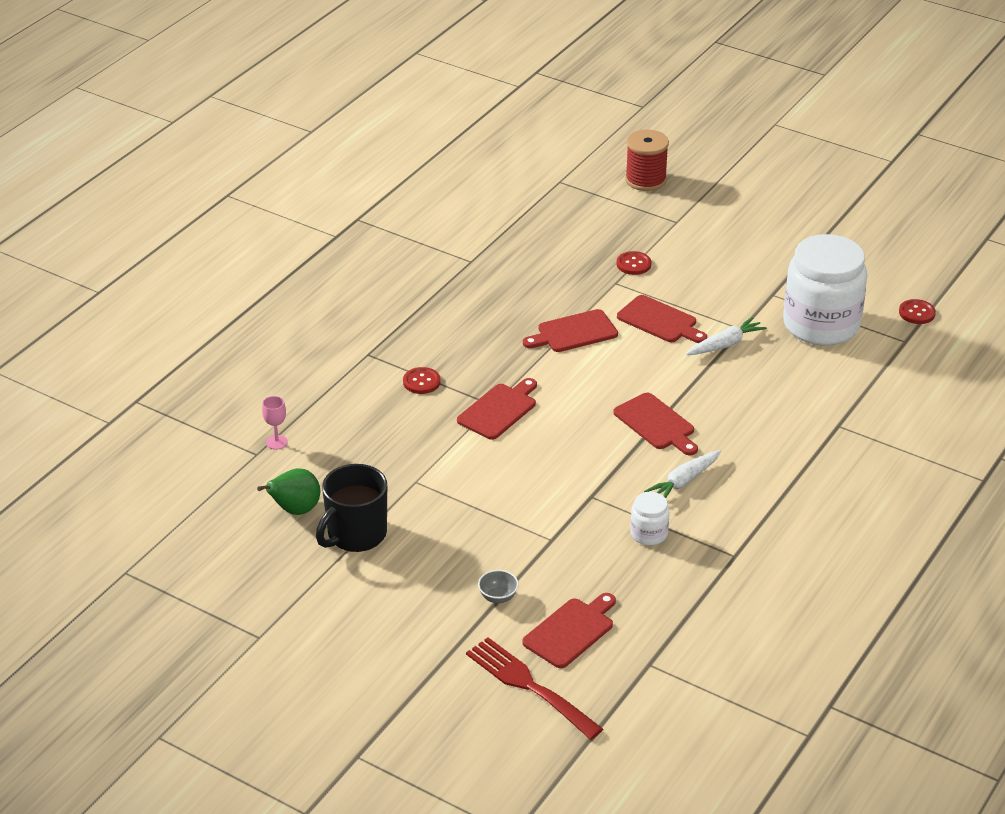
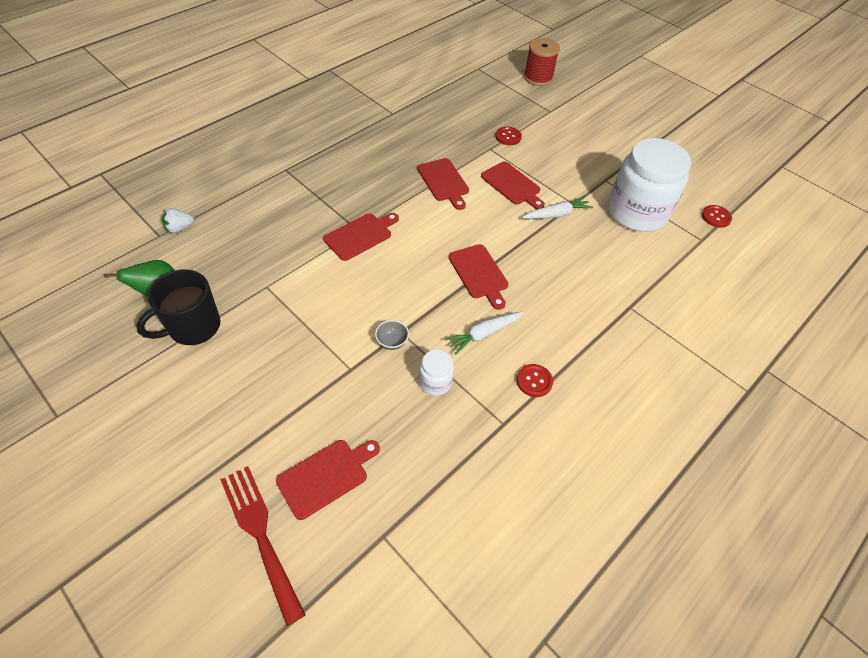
camera: 10 degrees right, 15 degrees up
pink goblet [262,396,288,450] -> white strawberry [162,208,194,233]
red button [403,367,440,394] -> red button moved to [517,364,553,397]
grey bowl [478,570,519,603] -> grey bowl moved to [375,320,409,350]
red cutting board [523,309,618,352] -> red cutting board turned 105 degrees counterclockwise [417,158,469,210]

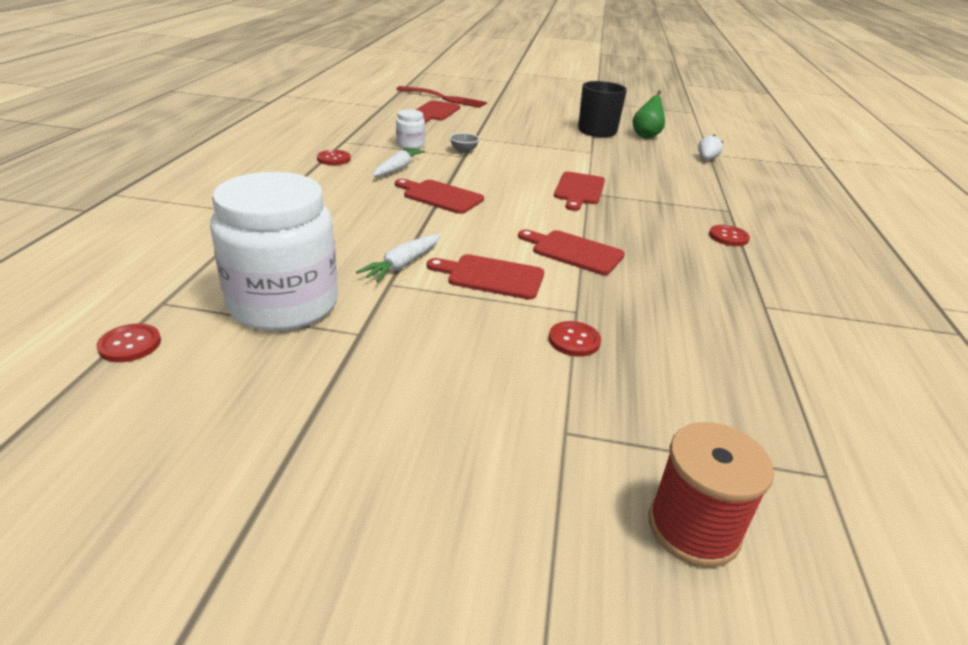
camera: 145 degrees right, 20 degrees down
none -> red button [709,225,750,246]

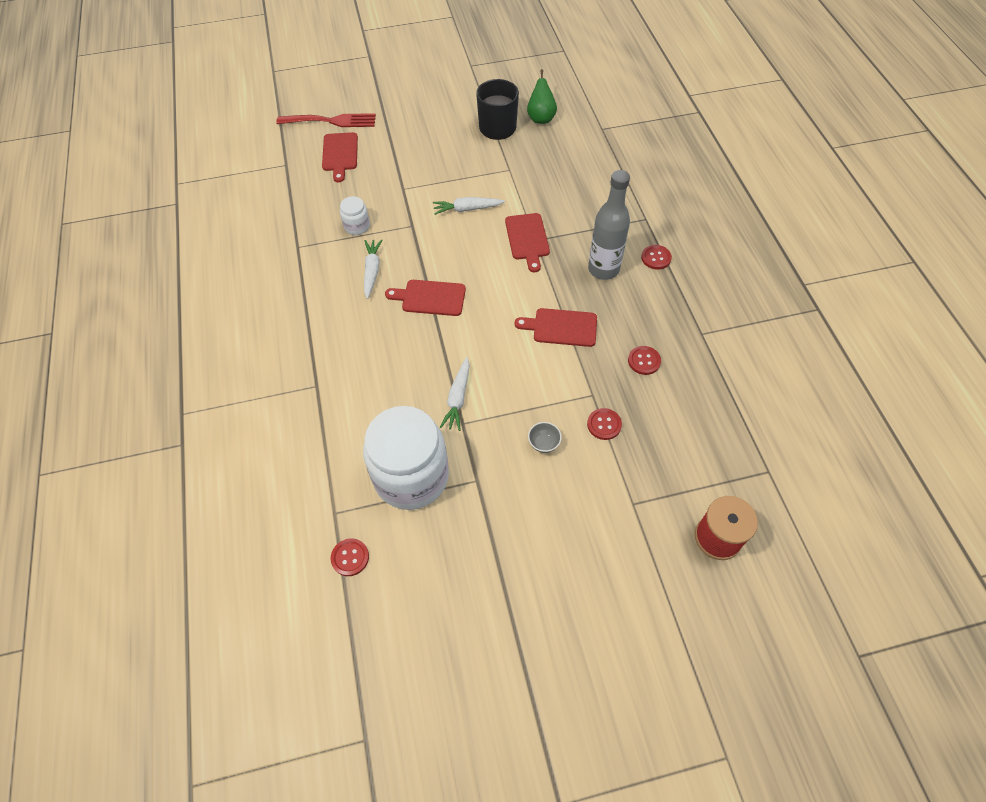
camera: 20 degrees left, 25 degrees up
red button [317,150,351,165] -> red button moved to [628,346,661,375]
red cutting board [427,254,544,300] -> none
grey bowl [450,133,479,154] -> grey bowl moved to [528,422,562,453]
white strawberry [698,135,723,160] -> none
none -> white carrot [433,197,505,215]
none -> grey bottle [588,170,630,280]

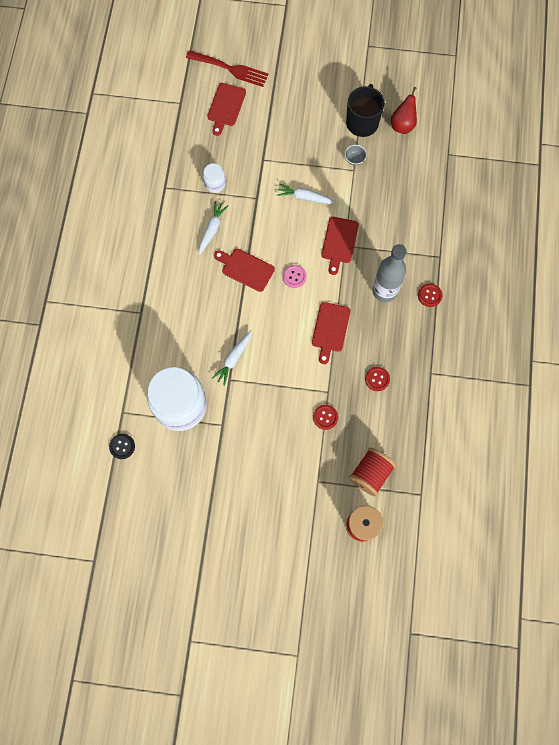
camera: 20 degrees right, 15 degrees up
red button [330,538,369,576] -> black button [109,434,135,459]
red cutting board [515,308,597,347] -> red cutting board turned 105 degrees counterclockwise [312,302,351,364]
green pear [527,69,557,124] -> red pear [391,87,417,134]
grey bowl [528,422,562,453] -> grey bowl moved to [345,145,367,165]
none -> pink button [283,265,307,288]
none -> red spool [349,448,396,497]

